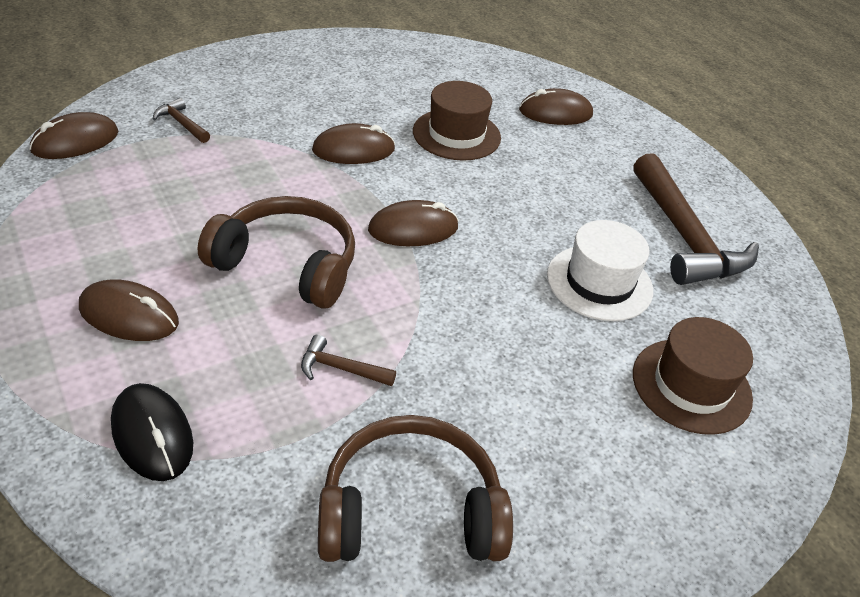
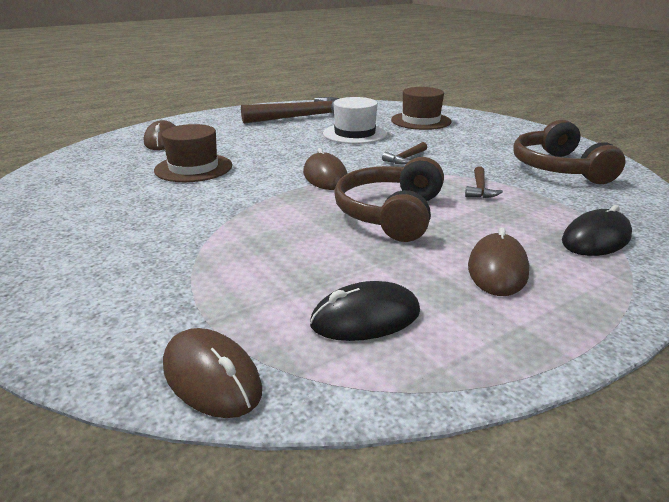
camera: 90 degrees left, 15 degrees down
brown hammer [153,98,210,143] -> brown hammer moved to [382,142,427,164]
brown mouse [312,123,395,164] -> none
none -> black mouse [310,281,420,341]

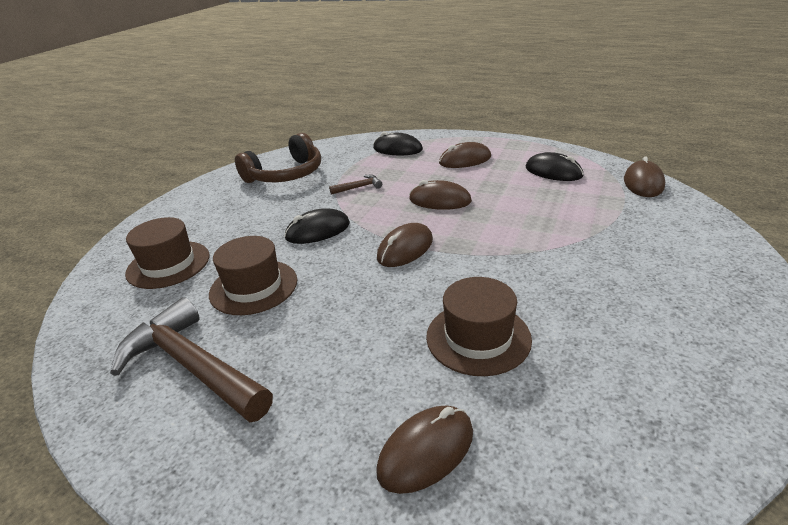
camera: 120 degrees left, 5 degrees up
white hat [323,97,387,144] -> brown hat [209,236,297,315]
brown headphones [334,157,444,242] -> brown mouse [409,180,472,210]
brown hammer [382,142,427,164] -> black mouse [284,208,350,244]

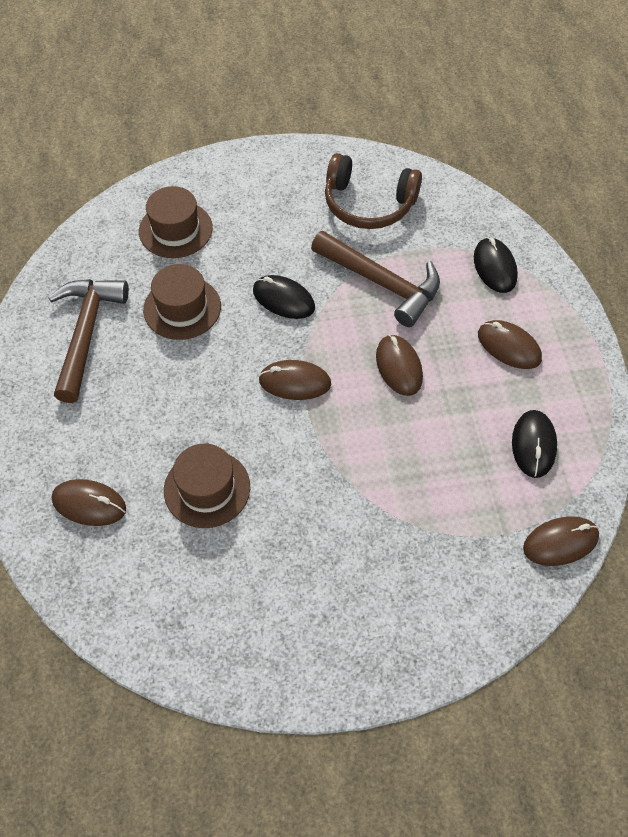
camera: 55 degrees right, 25 degrees up
brown hammer [329,174,382,195] -> brown hammer [311,231,440,327], size x2.32

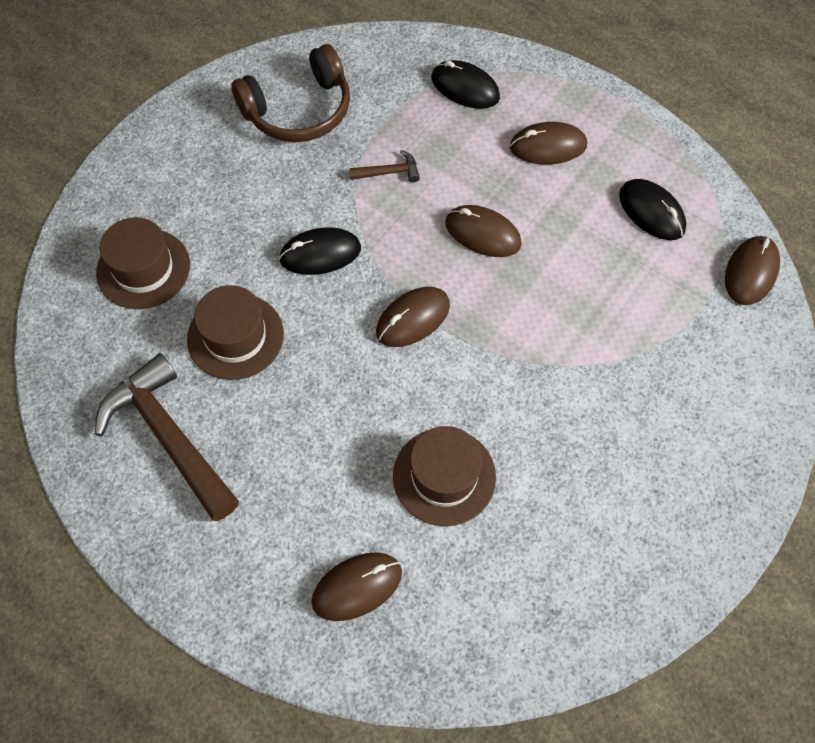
camera: 45 degrees left, 5 degrees up
brown hammer [311,231,440,327] -> brown hammer [349,150,420,182], size x0.43

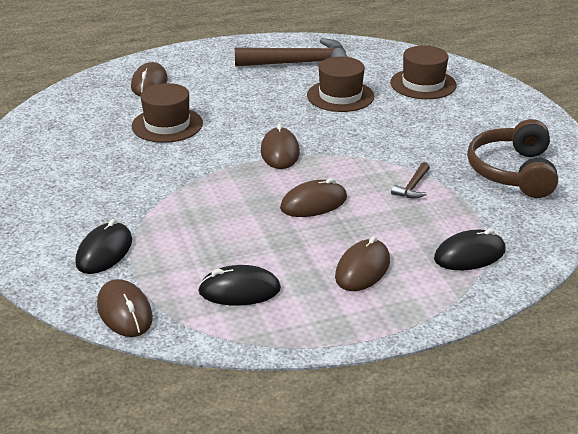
camera: 125 degrees right, 30 degrees down
black mouse [279,227,361,275] -> black mouse moved to [75,219,132,274]

